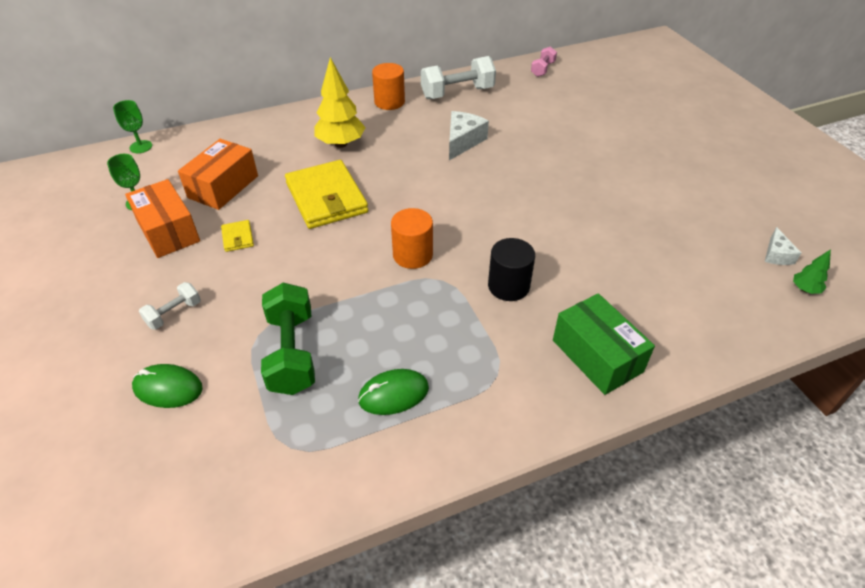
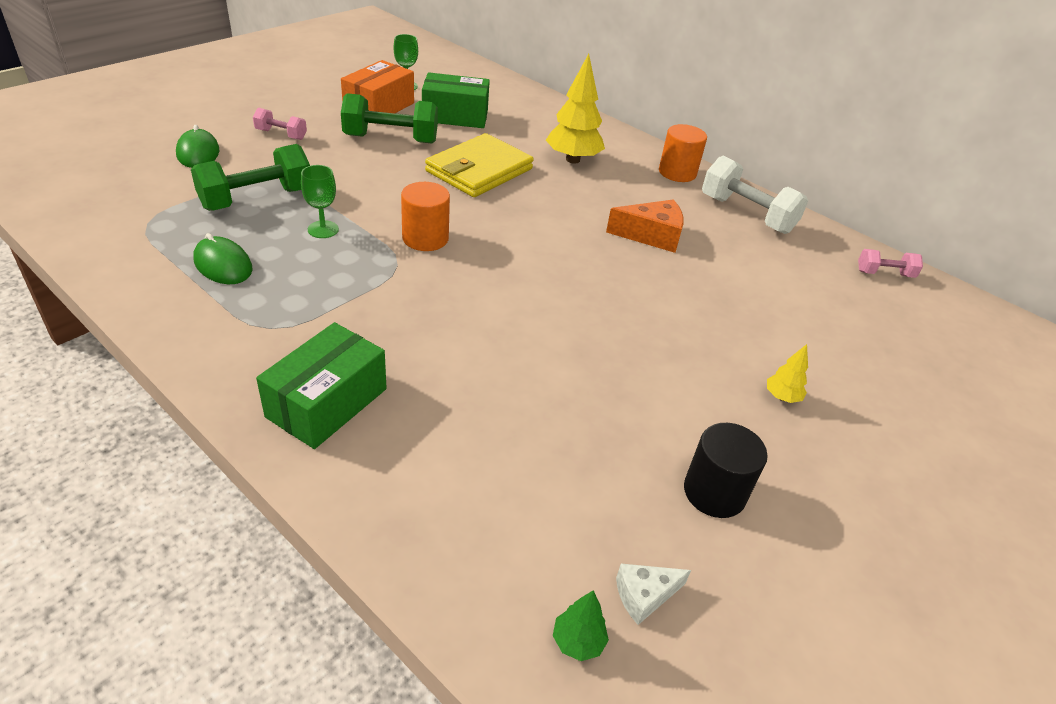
camera: 60 degrees right, 5 degrees down
green goblet [113,100,152,153] -> green goblet moved to [301,165,339,238]
white dumbbell [139,282,201,330] -> pink dumbbell [253,108,307,140]
orange box [178,139,258,210] -> green box [422,72,490,128]
yellow wallet [221,220,254,252] -> green dumbbell [341,93,438,143]
white cheese [449,111,489,160] -> orange cheese [606,199,684,253]
black cylinder [488,238,535,301] -> black cylinder moved to [684,423,768,518]
none -> yellow tree [767,344,808,403]

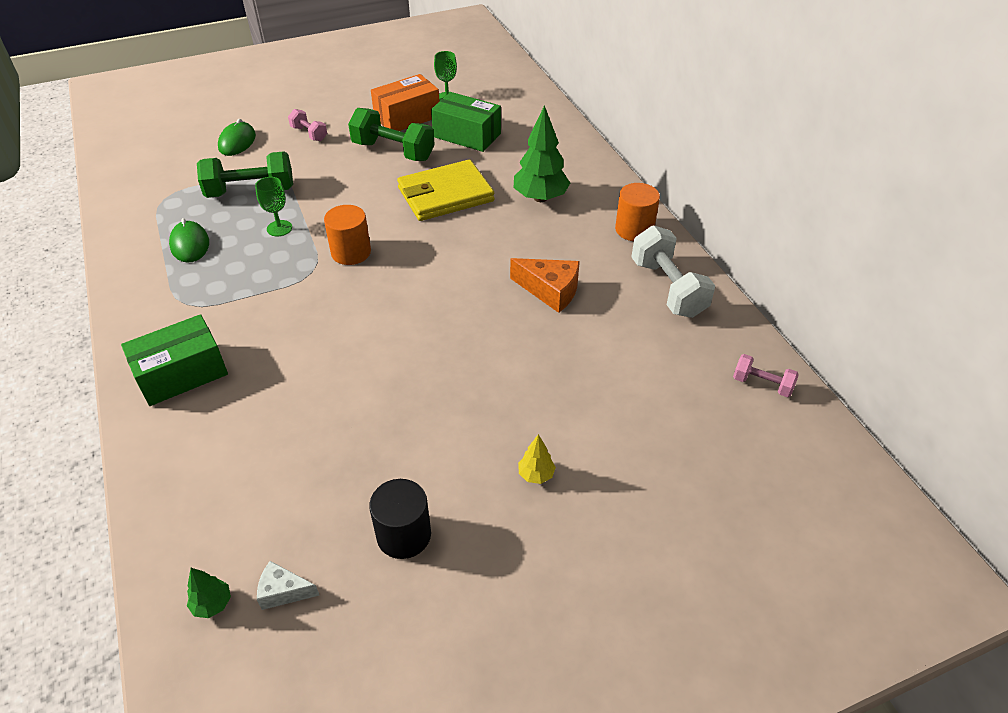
camera: 30 degrees right, 5 degrees up
yellow tree [546,54,605,163] -> green tree [514,105,570,202]

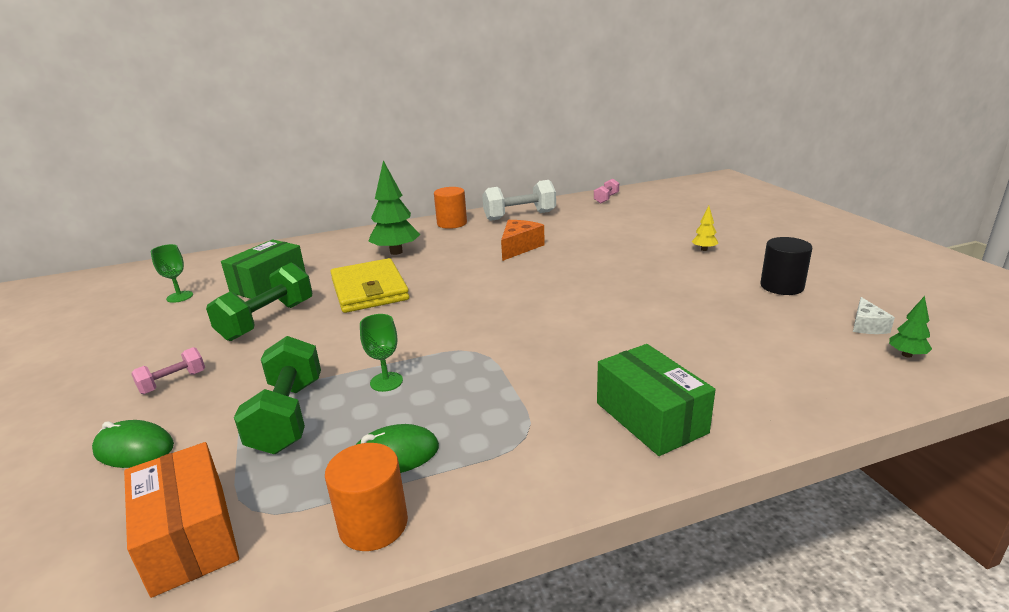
camera: 85 degrees left, 20 degrees down
orange cylinder [324,205,371,265] -> orange cylinder moved to [325,443,408,551]
orange box [371,74,439,131] -> orange box moved to [124,442,239,598]

